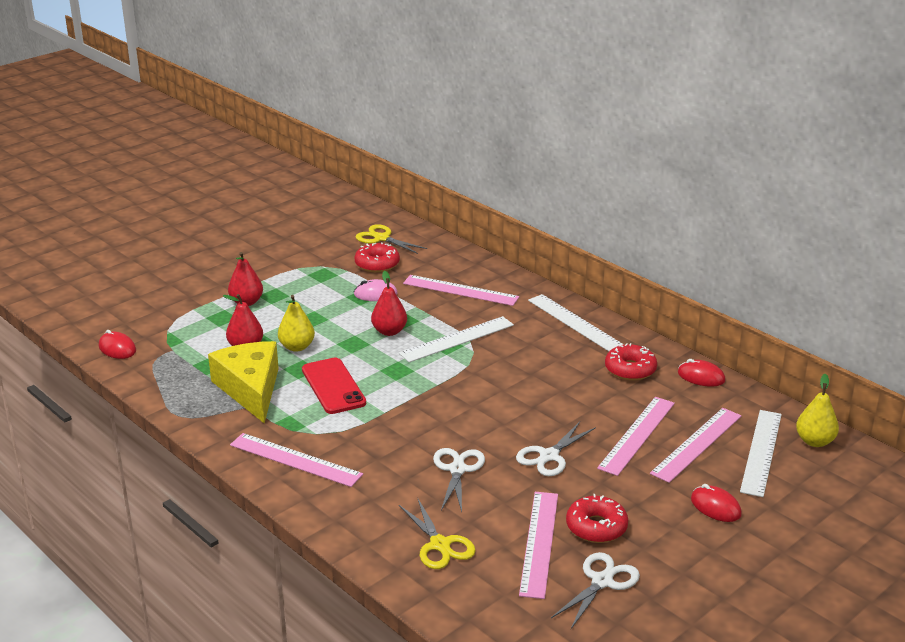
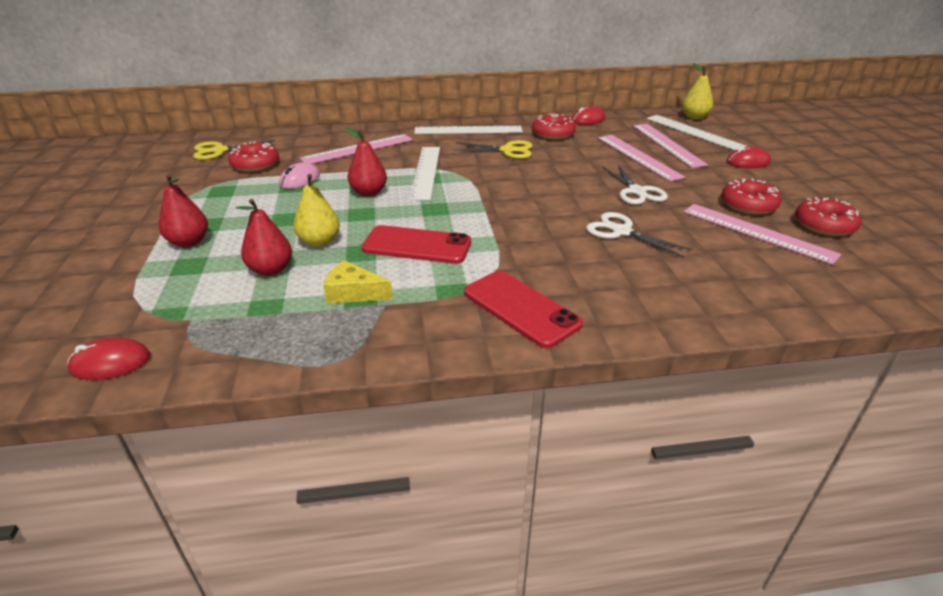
camera: 55 degrees left, 5 degrees up
yellow cheese [208,341,279,424] -> yellow cheese [323,260,393,303], size x0.51
pink ruler [230,433,363,487] -> red phone [464,271,583,348]
yellow scissors [399,497,476,569] -> yellow scissors moved to [453,140,533,159]
white scissors [551,552,640,629] -> red donut [795,197,862,236]

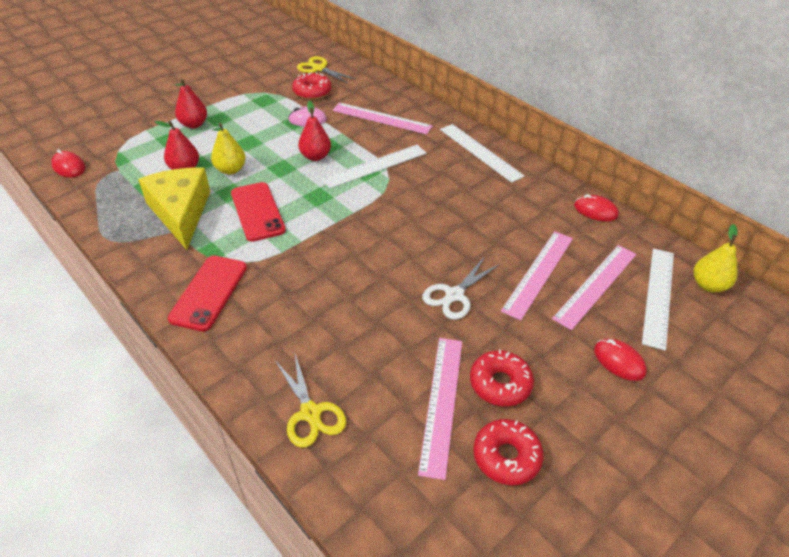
camera: 55 degrees right, 10 degrees up
yellow cheese [323,260,393,303] -> yellow cheese [138,168,210,250], size x1.94
yellow scissors [453,140,533,159] -> yellow scissors moved to [275,354,346,447]
red donut [532,113,576,140] -> none
white scissors [586,212,693,258] -> none

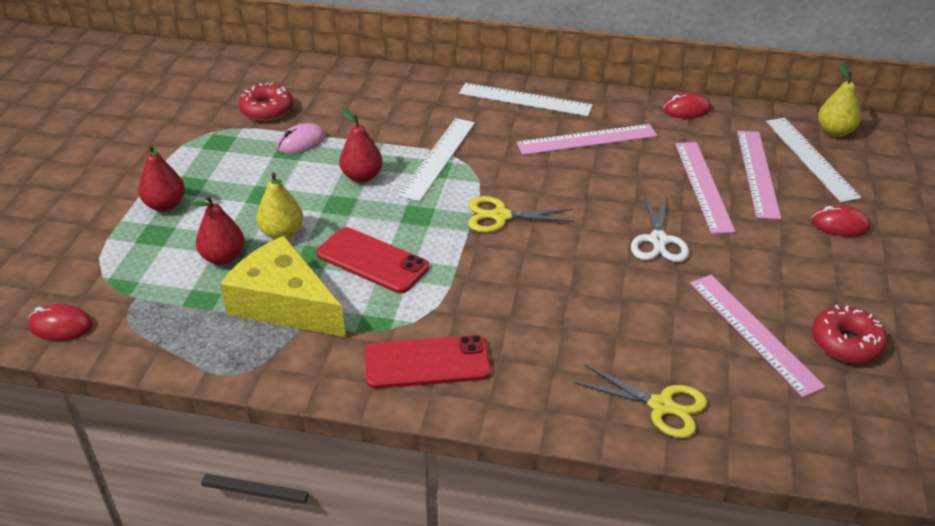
camera: 35 degrees left, 5 degrees down
red phone [168,256,247,331] -> red phone turned 75 degrees counterclockwise [365,335,491,389]
yellow scissors [297,56,356,84] -> yellow scissors moved to [468,196,574,233]
pink ruler [333,103,432,134] -> pink ruler moved to [517,124,657,155]
red donut [470,349,534,407] -> none

